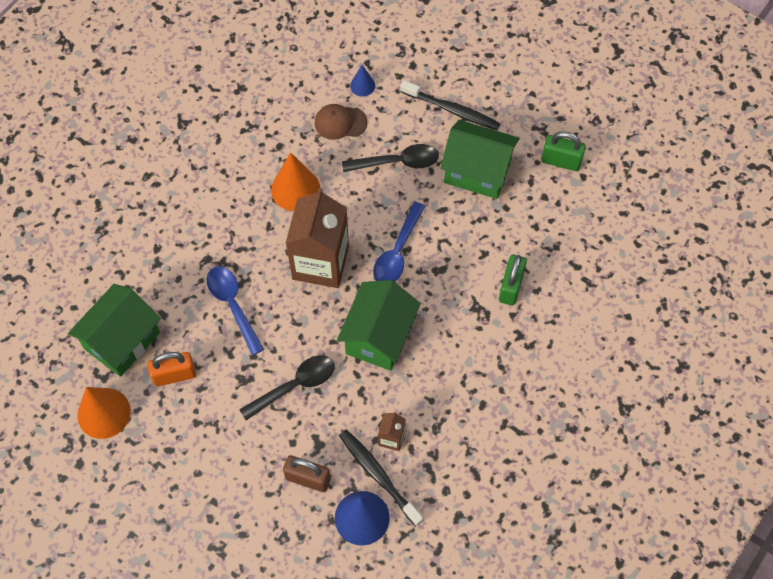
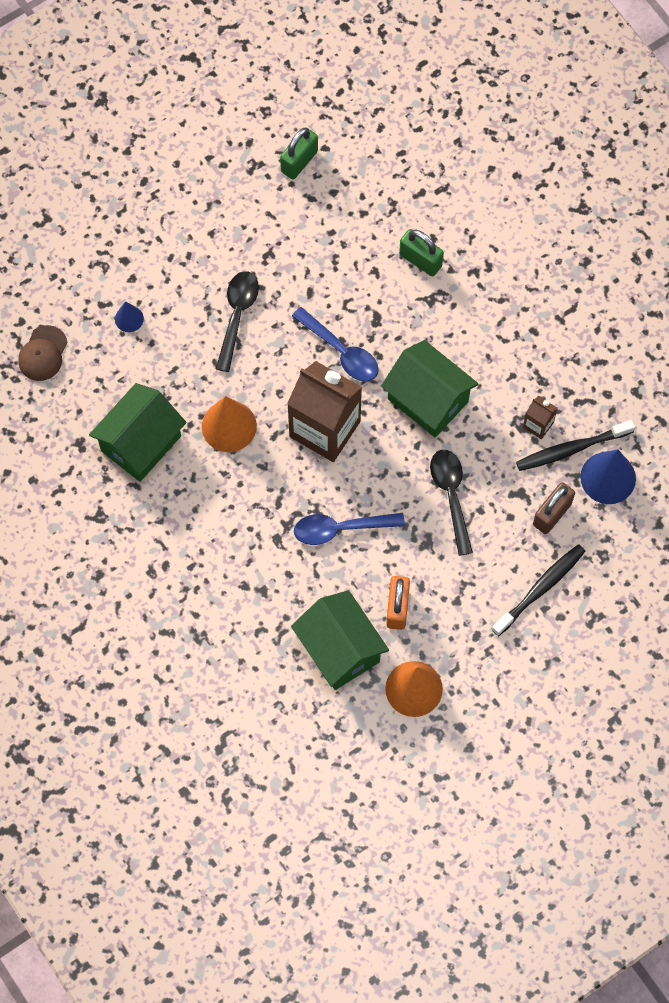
camera: 70 degrees left, 5 degrees up
brown cap [315,104,367,140] -> brown cap moved to [18,325,67,381]
black toothbrush [400,80,501,130] -> black toothbrush moved to [491,544,586,636]
green house [440,120,519,199] -> green house moved to [89,383,186,482]

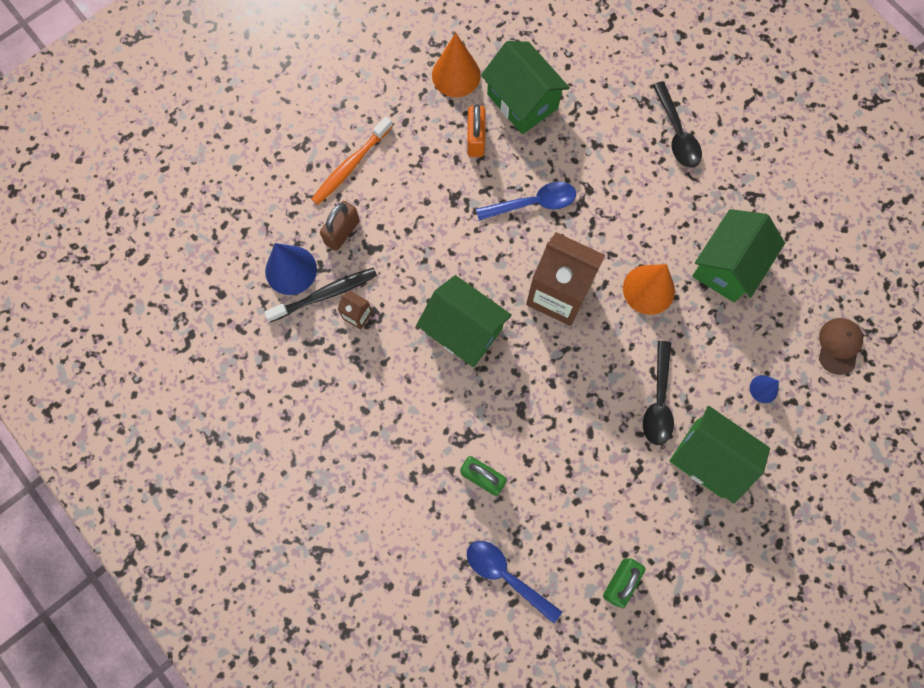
camera: 175 degrees right, 5 degrees up
blue spoon [292,307,379,381] -> blue spoon moved to [467,541,562,624]
black spoon [430,450,473,556] -> black spoon moved to [652,81,702,168]
black toothbrush [491,544,586,636] -> orange toothbrush [311,116,393,205]
none -> green house [669,406,770,504]

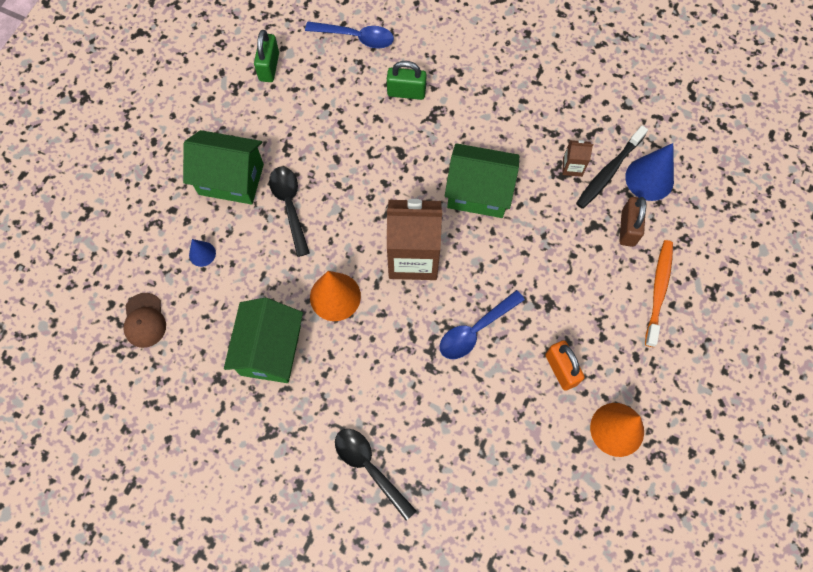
camera: 155 degrees right, 5 degrees down
green house [481,41,570,134] -> none

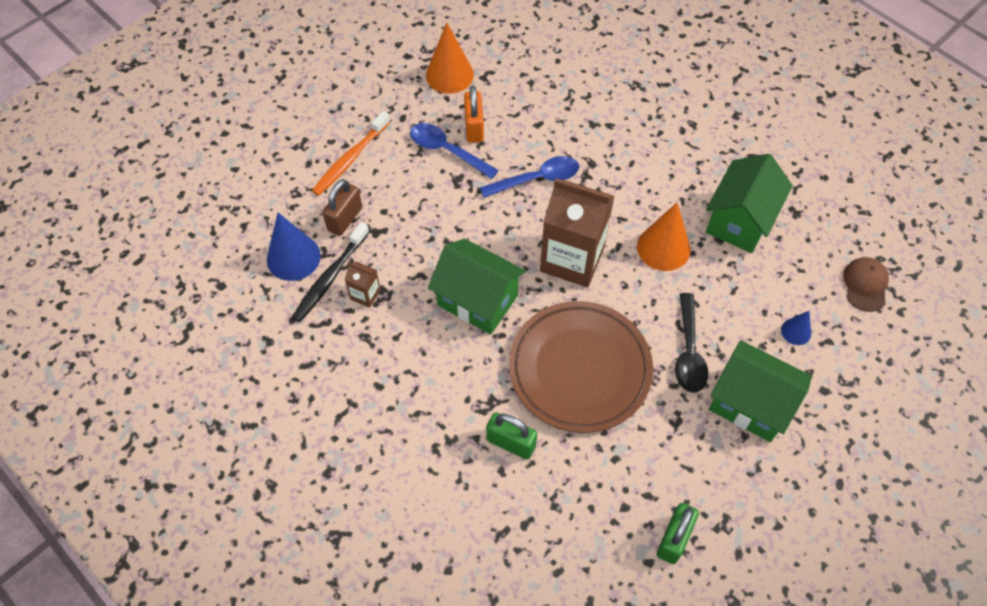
camera: 160 degrees left, 10 degrees down
blue spoon [305,21,394,49] -> blue spoon moved to [410,123,499,179]
black spoon [335,429,417,521] -> none
black toothbrush [576,125,648,209] -> black toothbrush turned 150 degrees clockwise [292,222,369,322]
none -> brown plate [509,301,653,433]

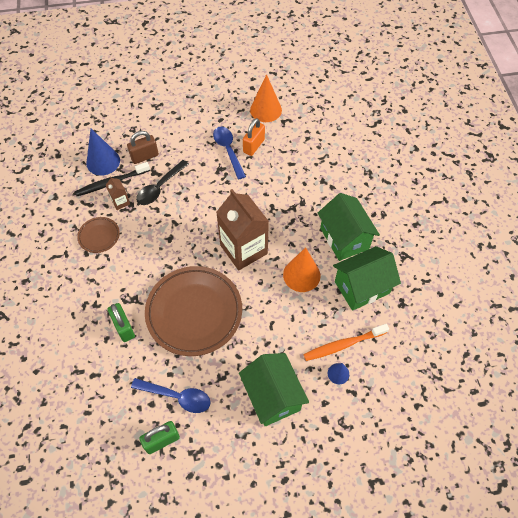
camera: 35 degrees right, 0 degrees up
orange toothbrush [312,111,391,196] -> orange toothbrush moved to [304,324,389,361]
green house [428,239,526,334] -> green house moved to [318,193,380,261]
blue spoon [480,156,579,198] -> blue spoon moved to [131,378,211,413]
black spoon [675,293,708,393] -> black spoon moved to [136,160,189,205]
brown cap [843,257,889,312] -> none
none -> brown plate [77,217,120,253]

